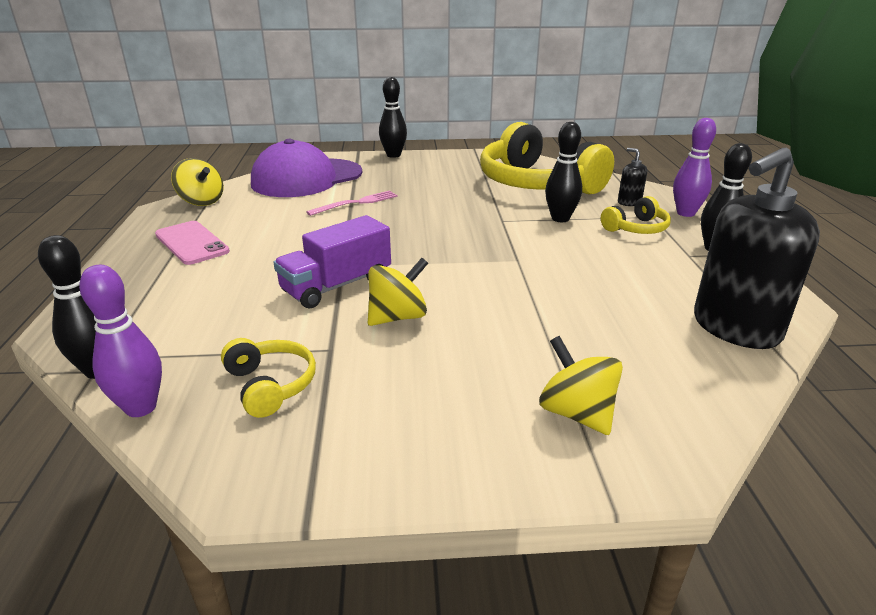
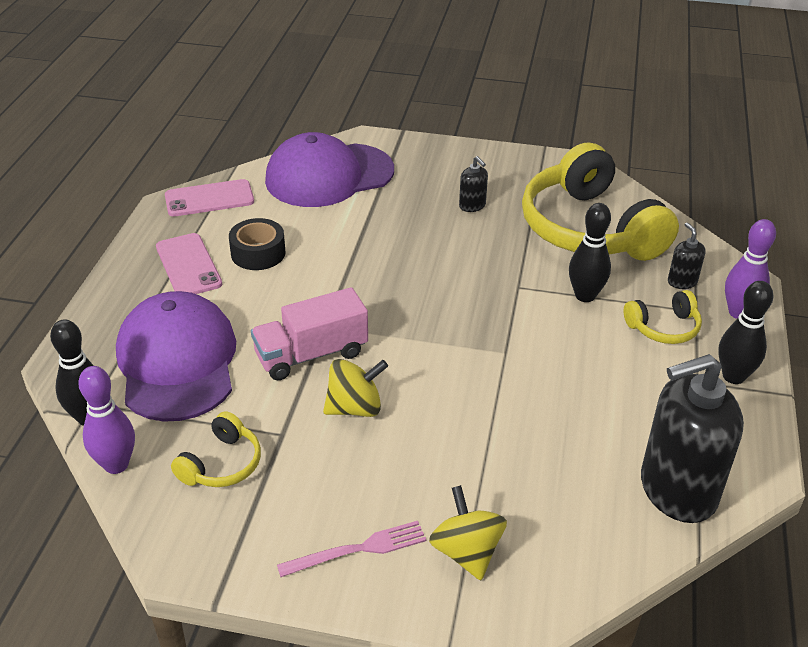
camera: 15 degrees right, 10 degrees up
yellow spinning top [171,158,224,206] -> pink phone [165,179,254,216]
yellow headphones [221,338,316,418] -> yellow headphones turned 45 degrees clockwise [171,411,261,487]
purple truck [273,215,391,308] -> pink truck [251,287,368,380]
pink fork [306,191,398,216] -> pink fork moved to [277,521,427,577]
black bowling pin [379,77,407,158] -> none
none -> purple cap [116,291,236,422]
none -> black tape [229,218,286,270]
none -> black soap dispenser [459,156,488,212]

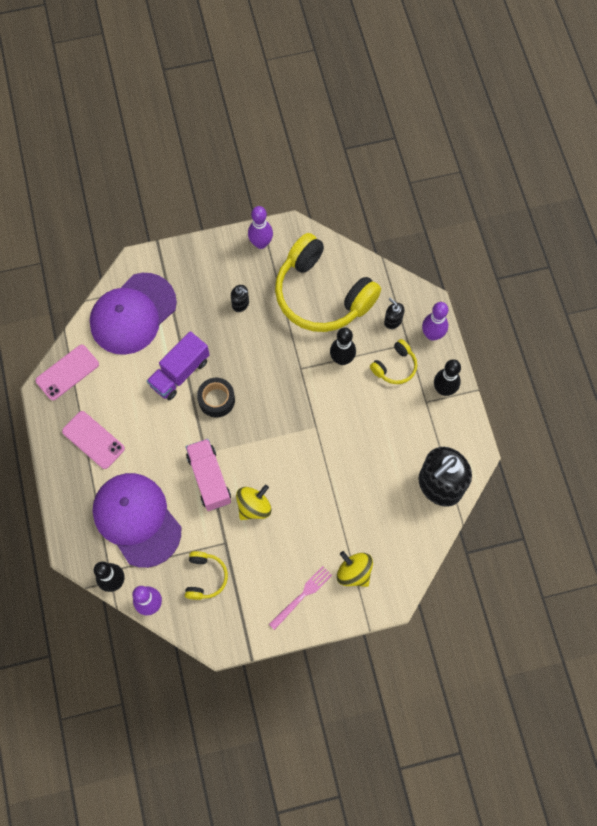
camera: 25 degrees left, 30 degrees up
black tape [229,218,286,270] -> black tape moved to [197,378,235,417]
pink truck [251,287,368,380] -> pink truck turned 120 degrees clockwise [186,439,231,511]
none -> purple truck [147,331,210,400]
none -> purple bowling pin [248,206,273,249]

